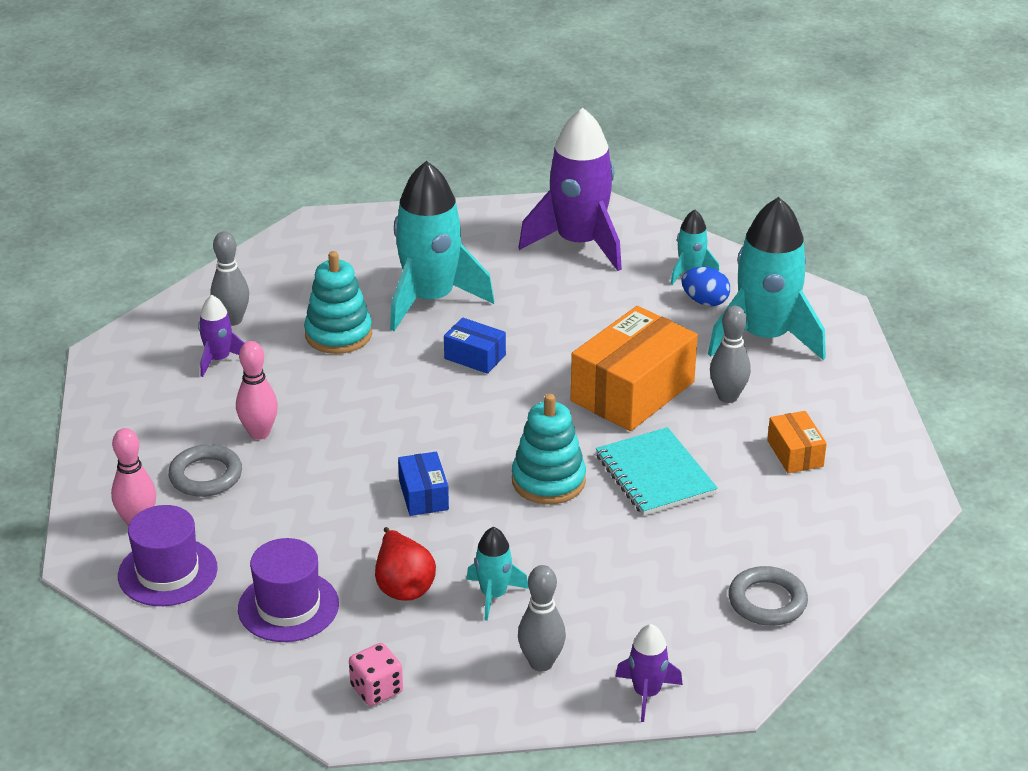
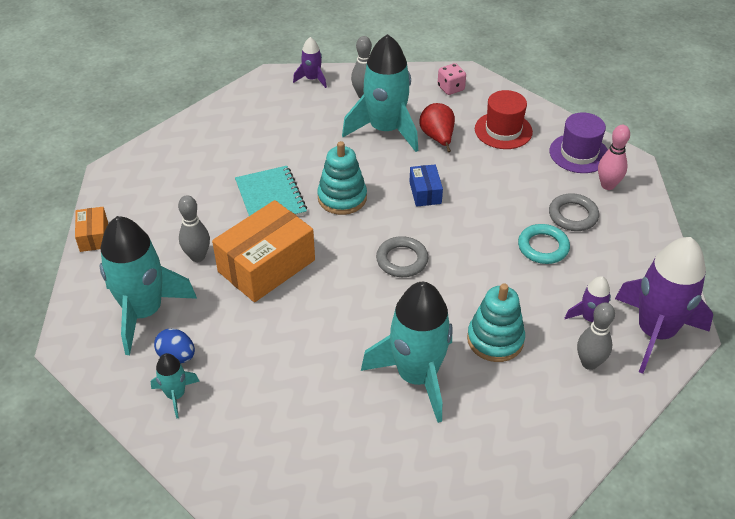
camera: 175 degrees left, 10 degrees up
pink bowling pin [236,341,278,440] -> turquoise ring [518,224,570,264]
purple hat [238,538,339,642] -> red hat [475,90,533,149]
blue box [444,318,506,374] -> none
turquoise rocket [466,527,529,621] -> turquoise rocket [342,34,418,152], size x2.12
purple rocket [519,108,622,271] -> purple rocket moved to [615,237,713,374]
grey ring [728,566,808,626] -> grey ring moved to [376,236,428,277]
orange box [767,411,827,473] -> orange box moved to [75,207,108,252]

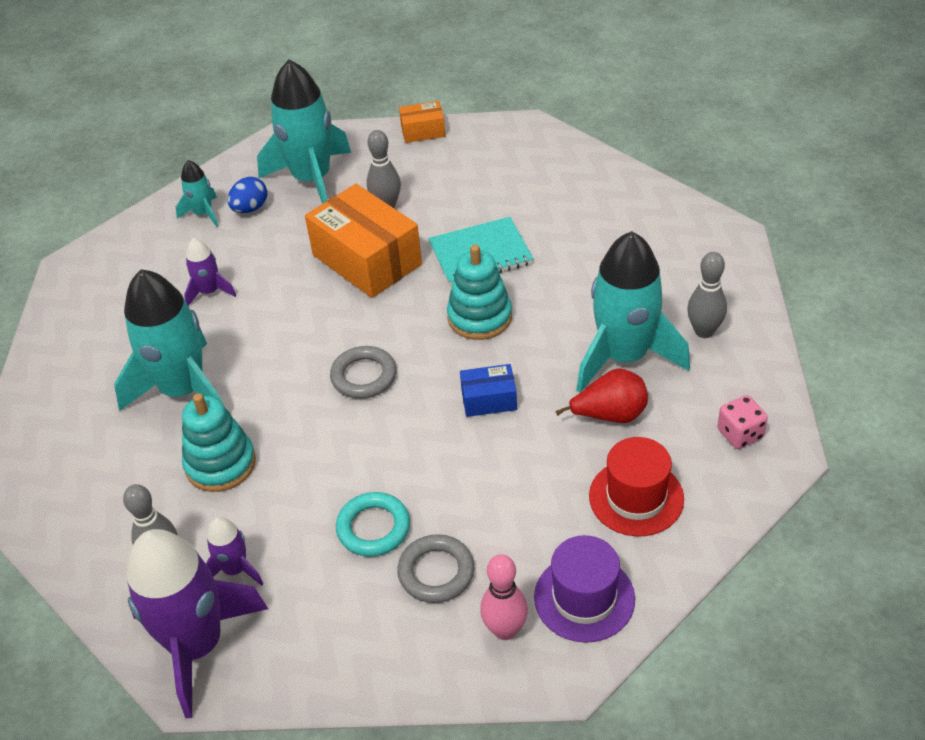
camera: 95 degrees right, 0 degrees up
purple rocket [293,37,327,88] -> purple rocket moved to [184,238,236,306]

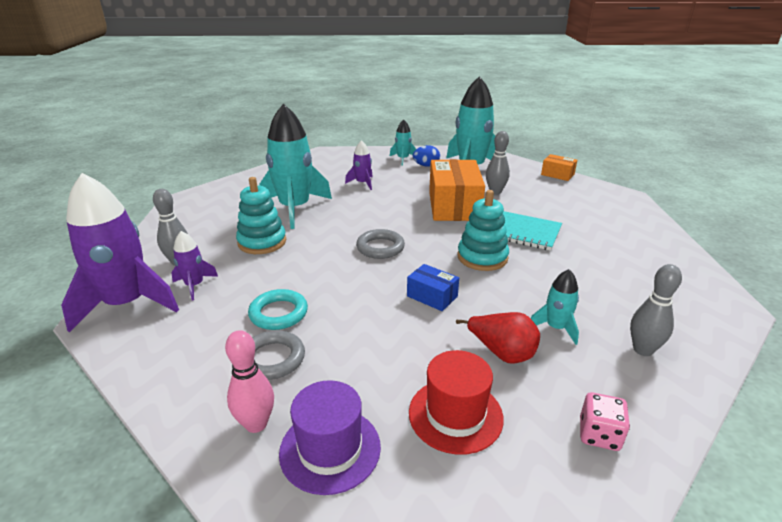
camera: 40 degrees right, 15 degrees down
turquoise rocket [577,231,690,393] -> turquoise rocket [531,269,579,345], size x0.47

